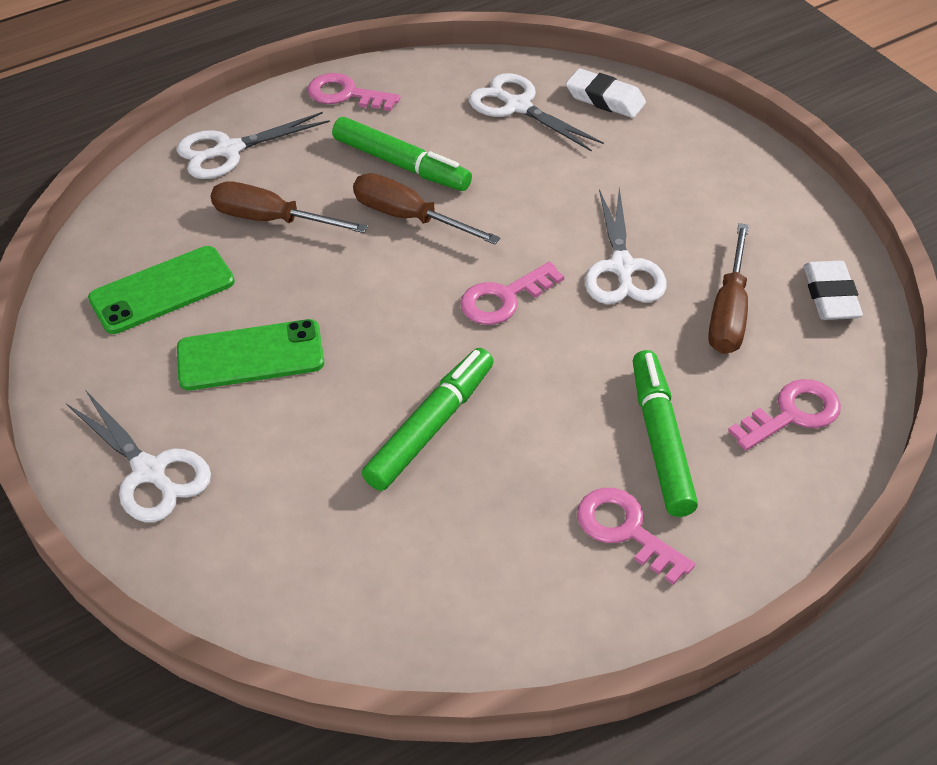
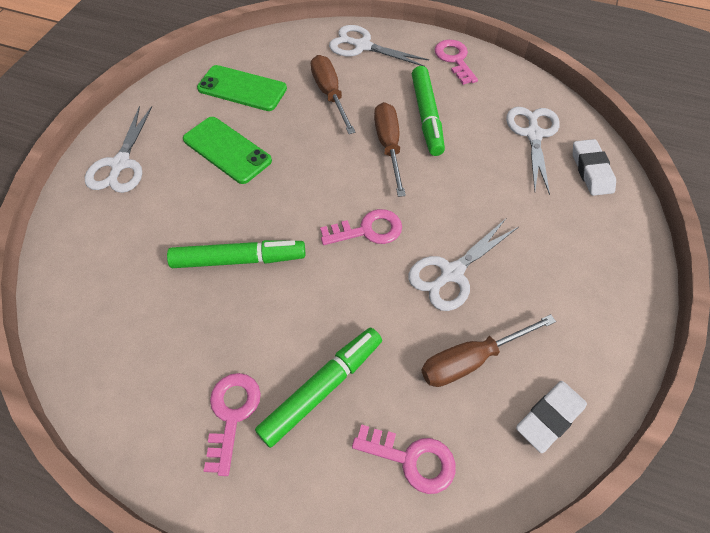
camera: 50 degrees right, 10 degrees up
pink key [460,262,564,325] -> pink key turned 150 degrees clockwise [320,209,402,245]

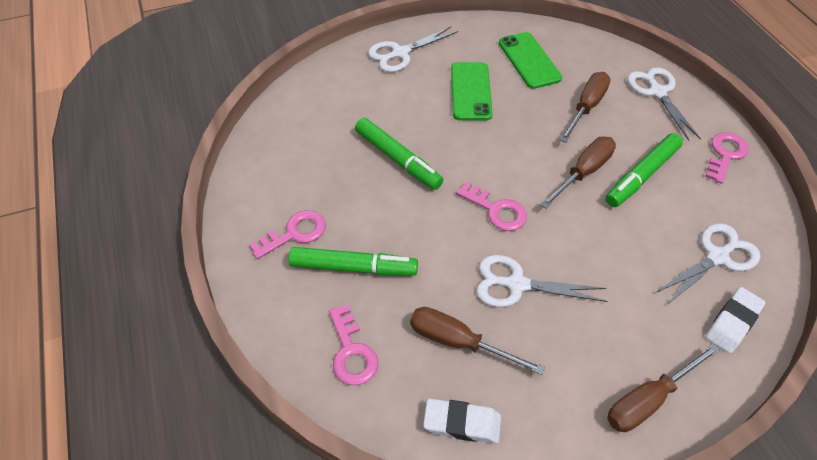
camera: 50 degrees right, 5 degrees down
none -> brown screwdriver [607,344,720,432]

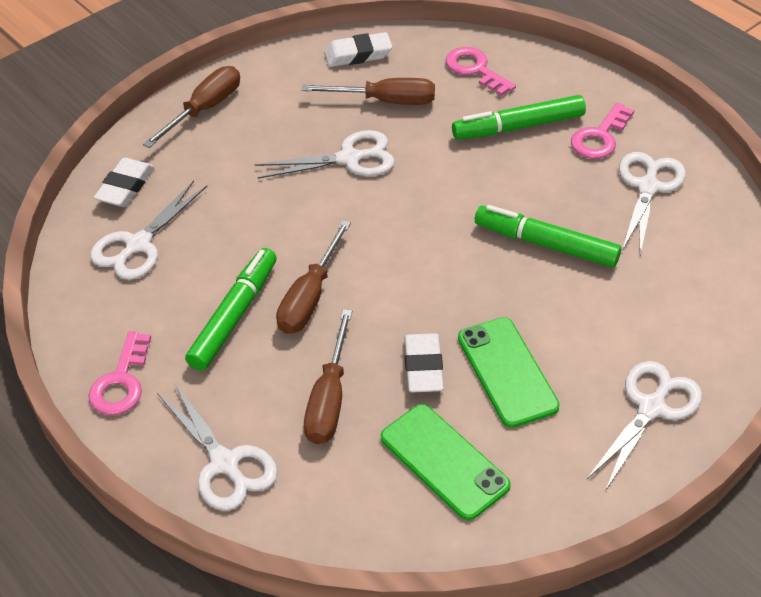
camera: 160 degrees right, 5 degrees down
pink key [456,182,527,231] -> none
none -> white eraser [404,333,444,393]
none -> white scissors [619,152,686,255]

